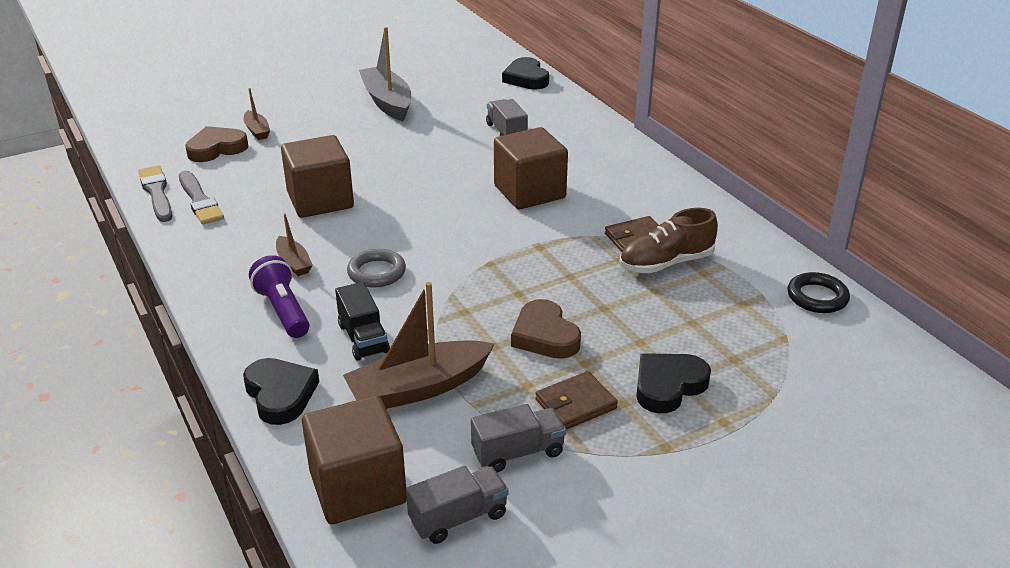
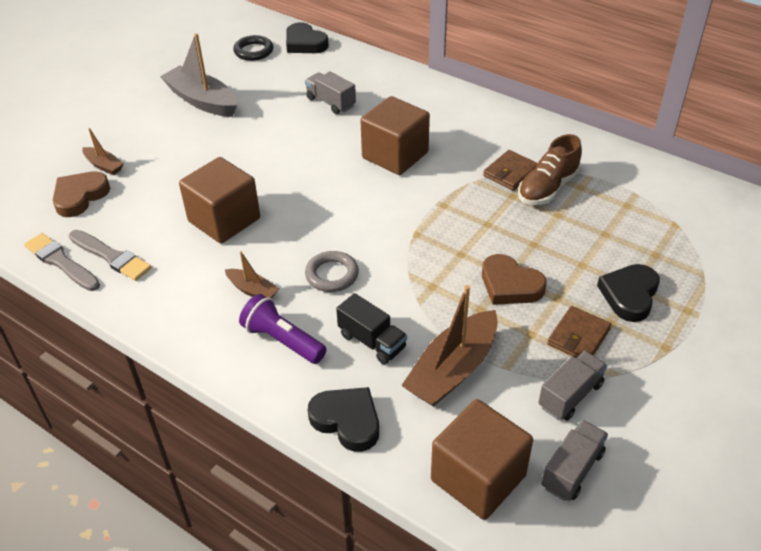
camera: 25 degrees left, 10 degrees up
black ring [787,272,850,313] -> black ring moved to [233,35,273,61]

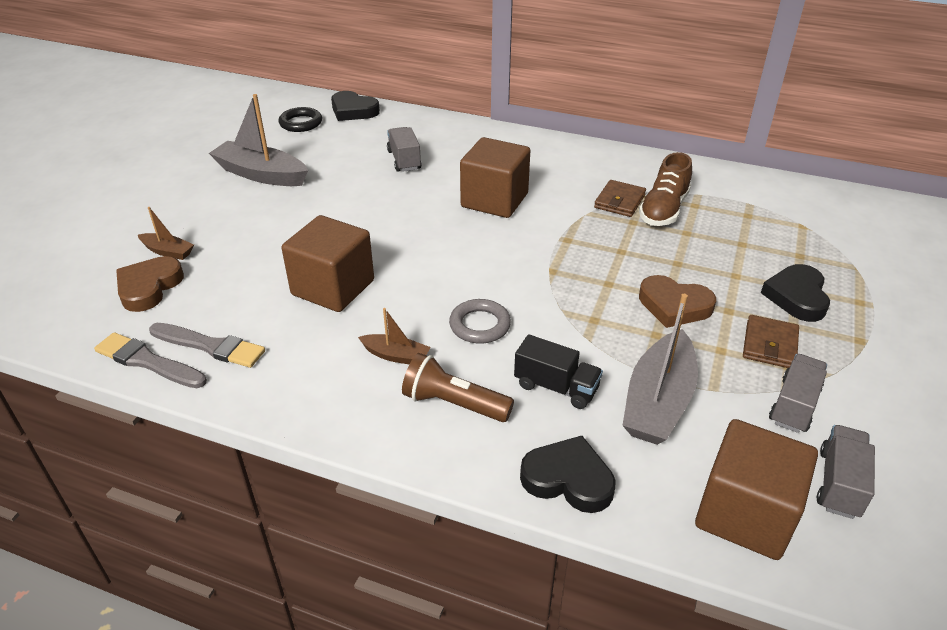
camera: 15 degrees left, 5 degrees down
purple flashlight [239,294,327,364] -> brown flashlight [402,353,514,422]
grey truck [305,71,356,114] -> grey truck turned 45 degrees clockwise [387,127,422,172]
brown boat [401,285,498,407] -> grey boat [622,294,698,445]

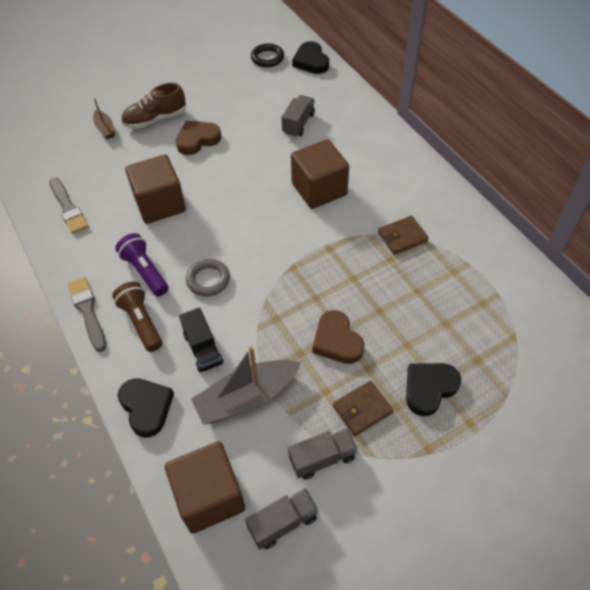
camera: 40 degrees right, 15 degrees up
grey brush [94,332,207,388] -> grey brush moved to [68,277,106,352]
brown heart [116,256,184,312] -> brown heart moved to [176,121,221,155]
grey boat [209,94,308,186] -> none
brown boat [358,308,431,364] -> purple flashlight [115,233,169,296]
brown shoe [639,152,692,226] -> brown shoe moved to [121,83,186,129]

